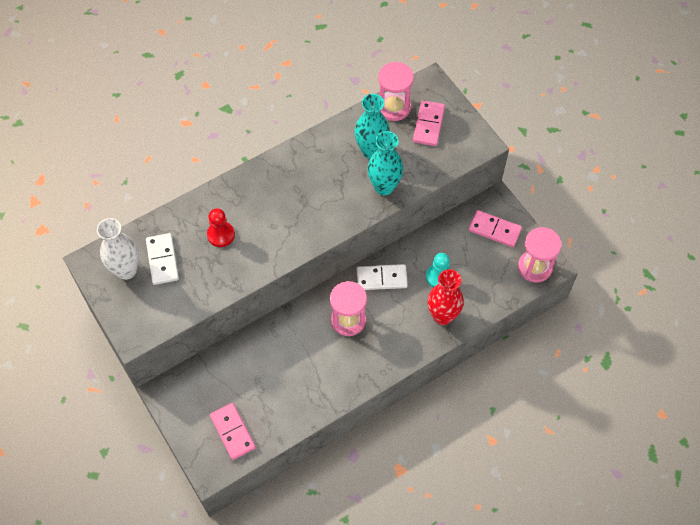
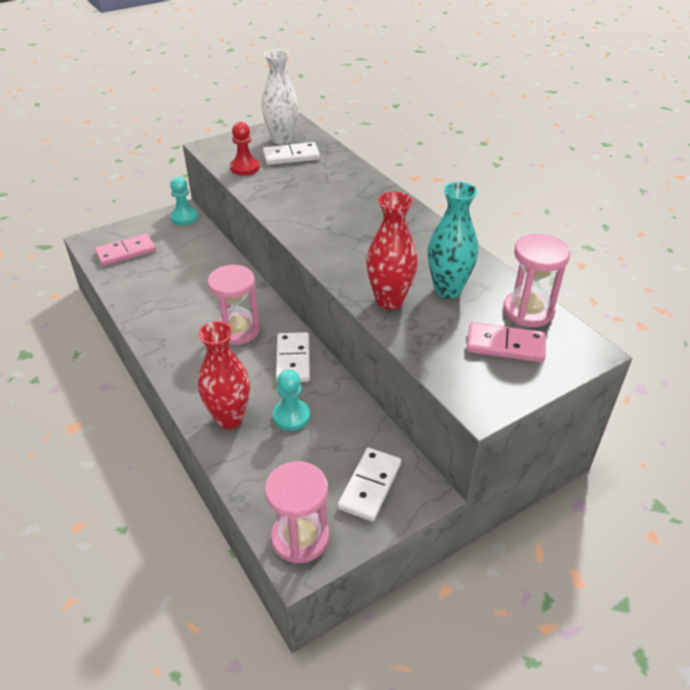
camera: 90 degrees right, 20 degrees down
red pawn [207,208,235,247] -> red pawn moved to [230,122,260,175]
turquoise vase [367,131,404,195] -> red vase [366,192,418,310]
pink domino [469,210,522,247] -> white domino [338,448,401,522]
none -> turquoise pawn [170,177,198,225]

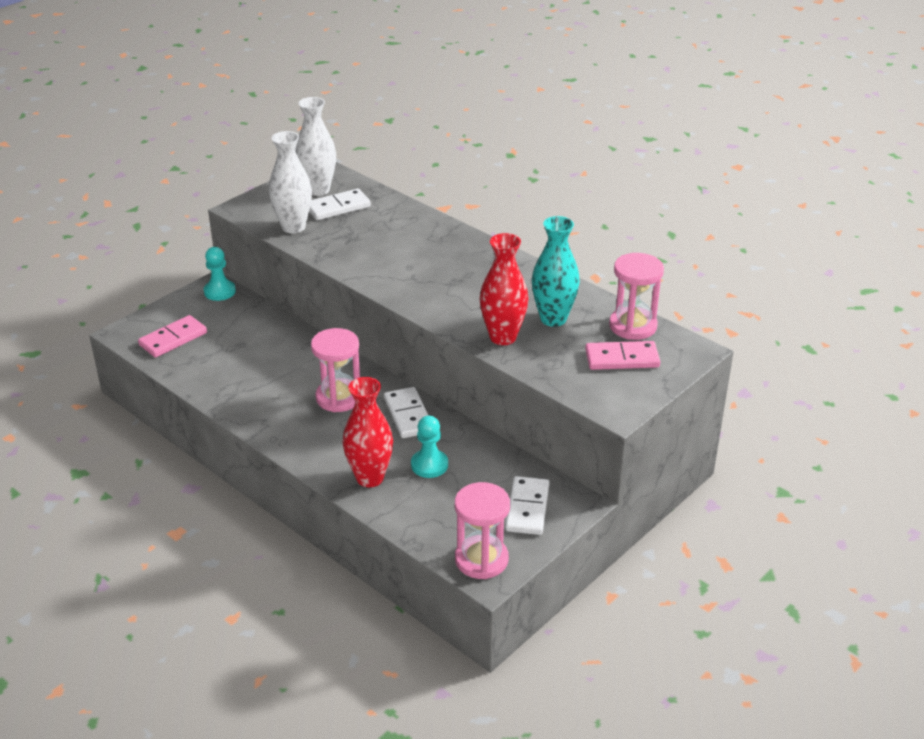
camera: 15 degrees left, 5 degrees down
red pawn [230,122,260,175] -> white vase [269,131,312,233]

